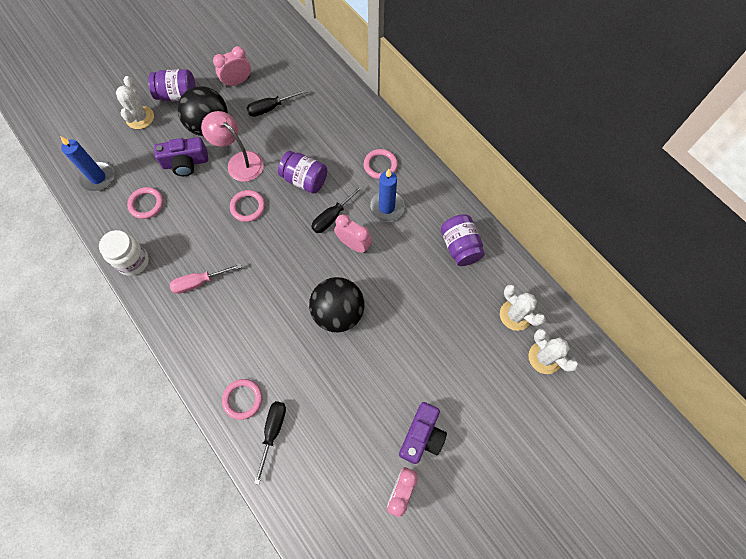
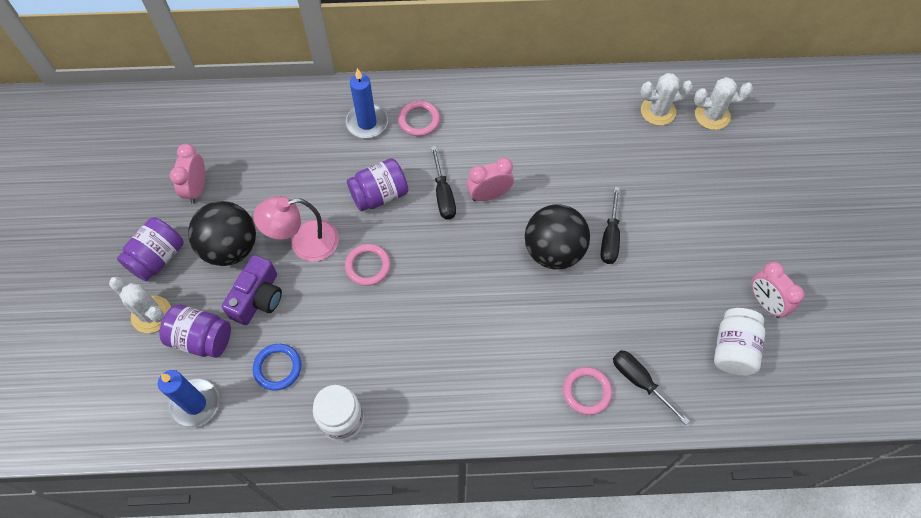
camera: 55 degrees left, 5 degrees down
pink ring [127,187,163,219] -> blue ring [253,344,301,390]
pink screwdriver [170,263,242,294] -> none
black screwdriver [247,89,307,117] -> black screwdriver moved to [601,187,620,264]
blue candle [369,169,405,222] -> blue candle moved to [346,68,388,138]
purple camera [399,402,447,464] -> none
purple jar [441,214,485,266] -> purple jar moved to [159,304,231,358]
none -> white jar [714,308,765,376]

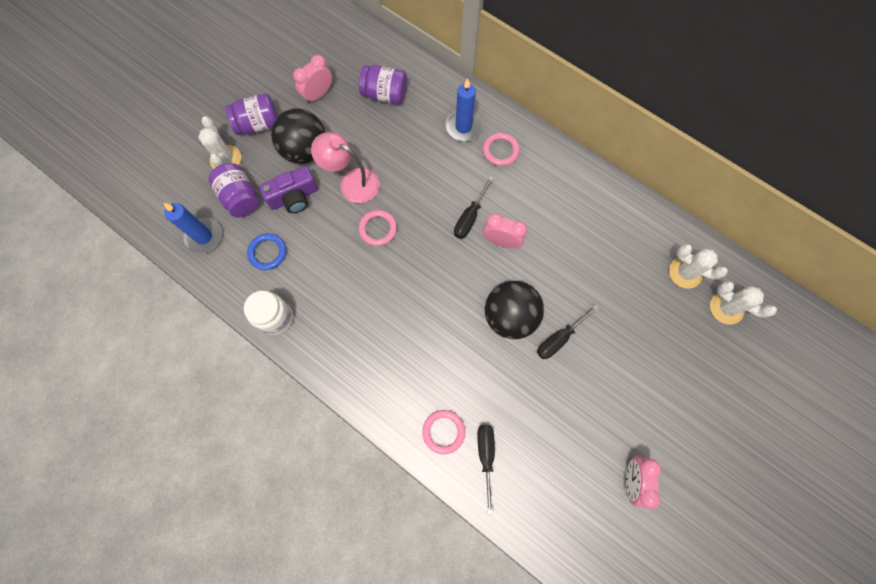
camera: 40 degrees right, 10 degrees up
purple jar [347,158,408,211] -> purple jar moved to [359,65,407,105]
white jar [714,308,765,376] -> none

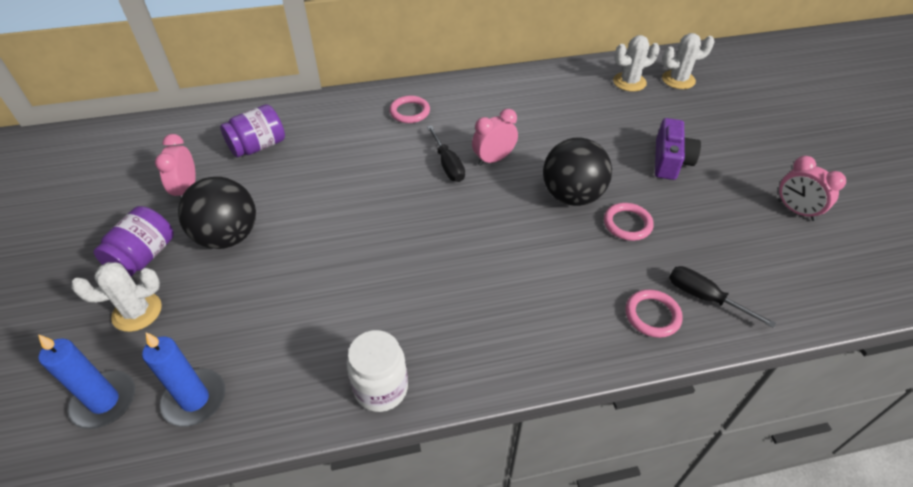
camera: 50 degrees left, 25 degrees down
white cactus [198,116,241,169] -> white cactus turned 45 degrees counterclockwise [71,262,162,332]
purple jar [209,163,259,218] -> none
blue ring [247,233,286,270] -> none
purple camera [259,166,318,213] -> purple camera moved to [655,118,701,180]
pink lamp [311,132,380,203] -> none
pink ring [359,210,397,246] -> pink ring moved to [604,203,654,241]
blue candle [445,78,482,141] -> blue candle moved to [38,334,135,429]
black screwdriver [537,305,599,359] -> none

